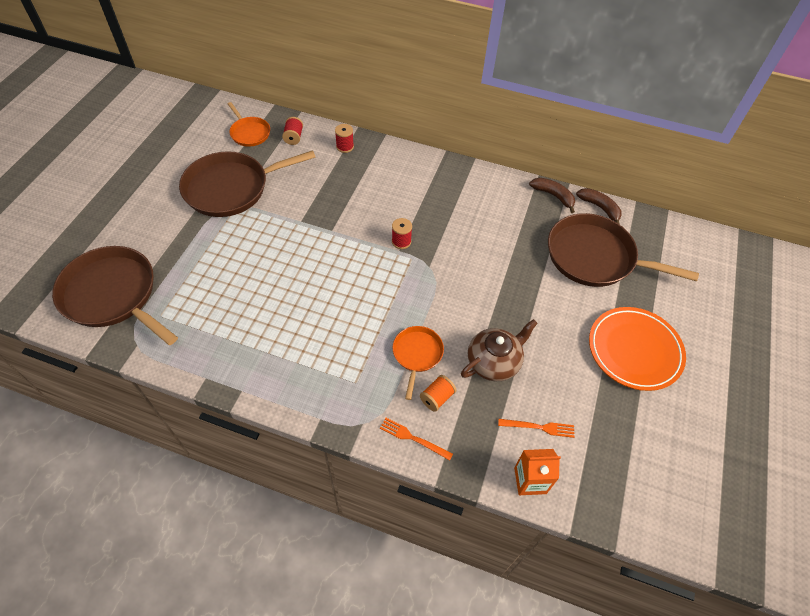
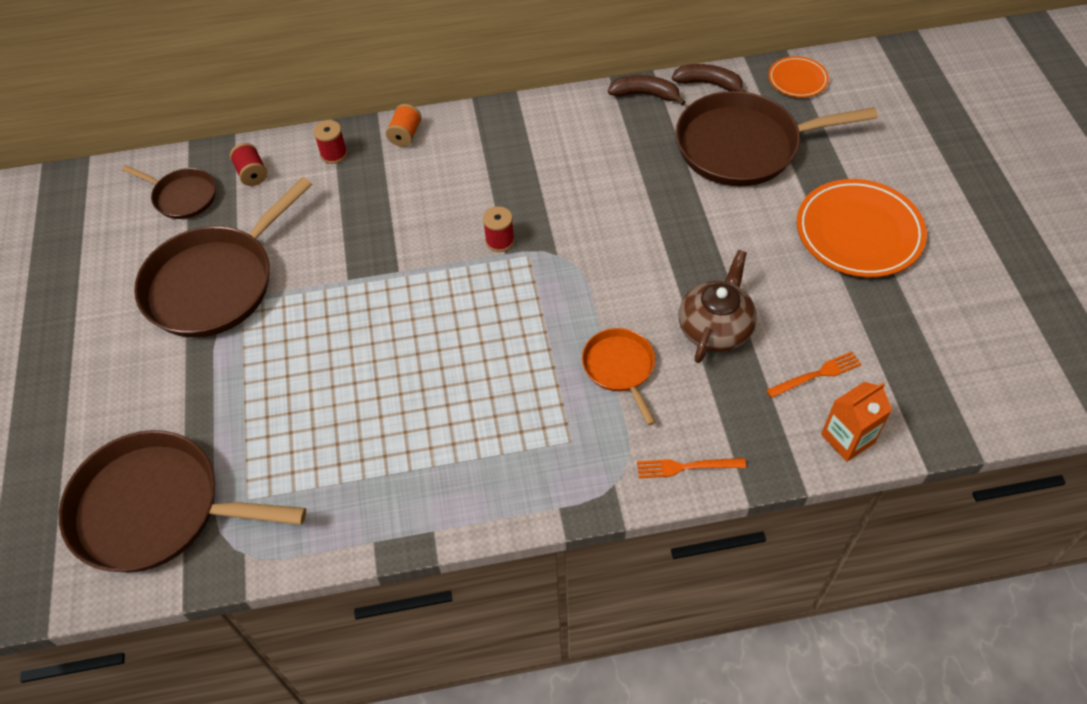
camera: 25 degrees left, 0 degrees up
orange pan [228,102,270,147] -> brown pan [122,165,216,219]
orange spool [420,375,456,412] -> orange spool moved to [386,104,421,147]
none -> orange plate [768,56,829,98]

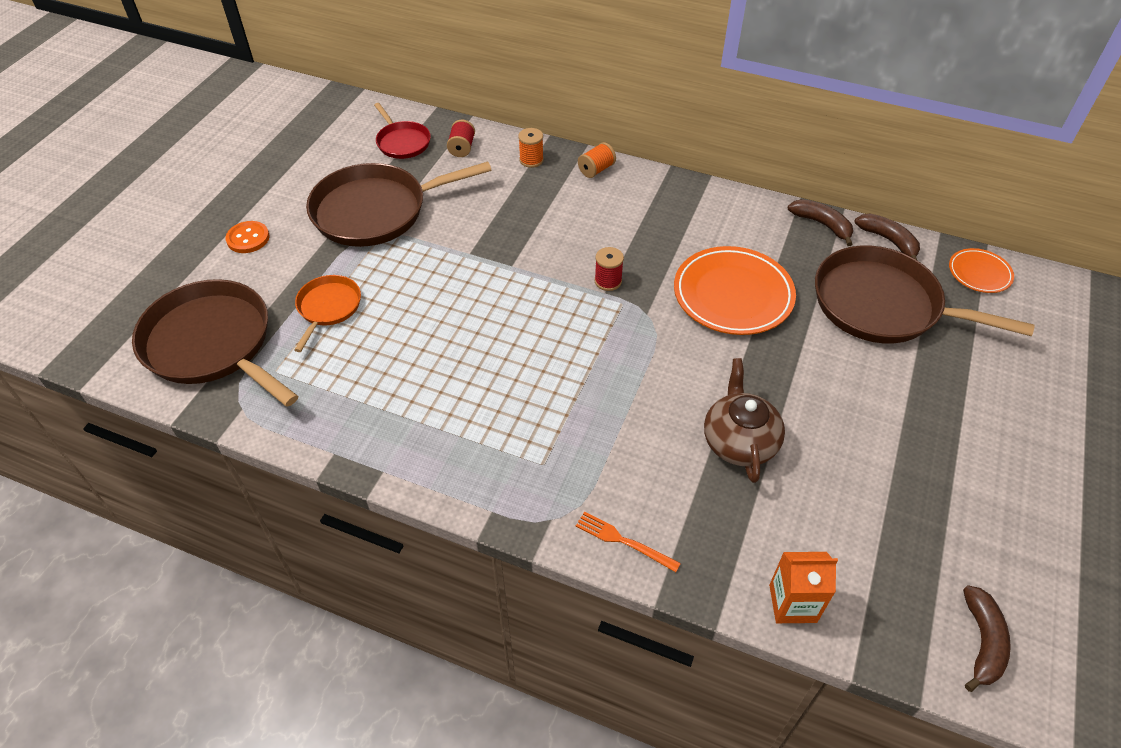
camera: 30 degrees right, 5 degrees down
brown pan [122,165,216,219] -> red pan [374,103,431,159]
red spool [313,120,347,164] -> orange spool [518,128,544,168]
orange pan [582,328,656,426] -> orange pan moved to [294,275,361,352]
brown teapot [679,250,757,363] -> brown teapot turned 60 degrees counterclockwise [704,358,785,483]
orange fork [766,351,862,398] -> none
orange plate [797,179,927,277] -> orange plate moved to [674,246,796,335]
none -> orange button [225,221,270,253]
none -> brown banana [963,585,1011,692]

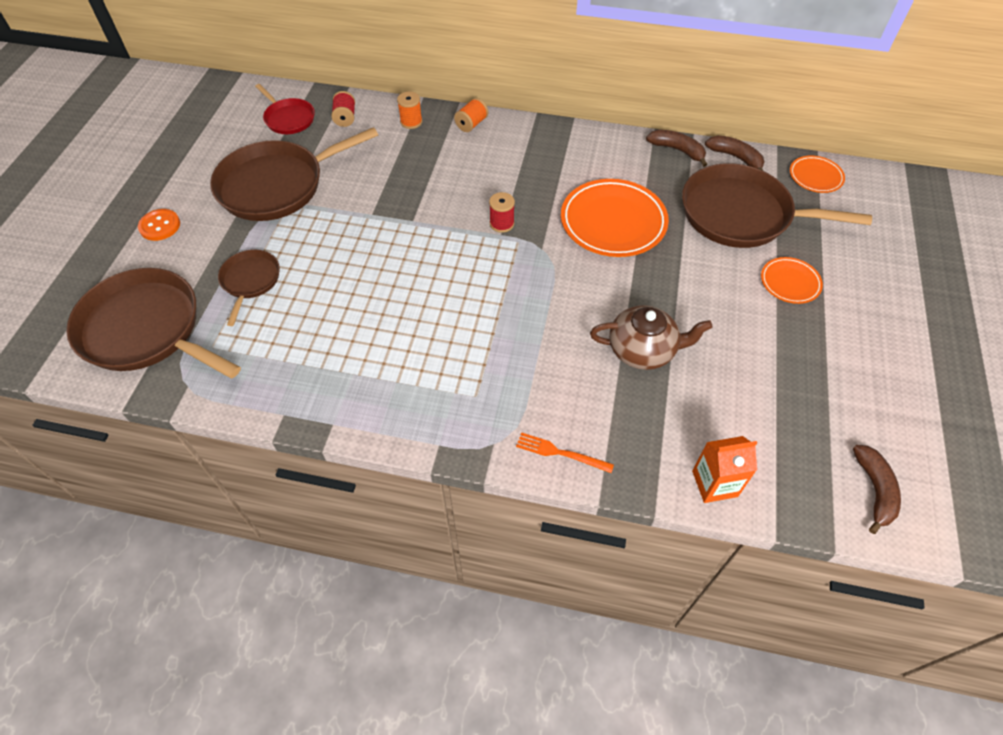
camera: 10 degrees left, 5 degrees up
orange pan [294,275,361,352] -> brown pan [218,250,280,326]
brown teapot [704,358,785,483] -> brown teapot turned 105 degrees clockwise [590,305,713,370]
none -> orange plate [761,257,823,304]

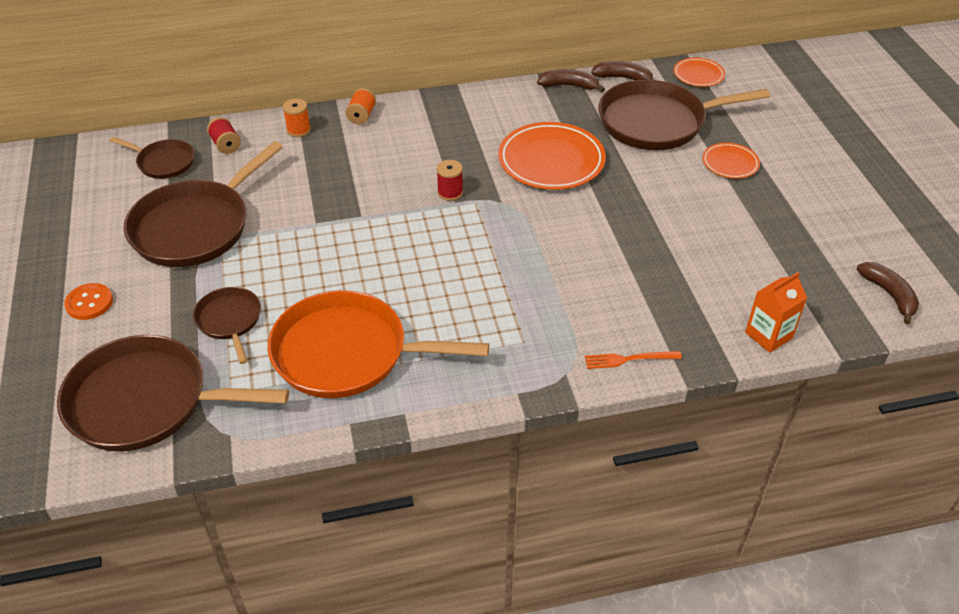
camera: 25 degrees left, 10 degrees down
red pan [255,84,315,134] -> brown pan [109,137,194,179]
brown teapot [590,305,713,370] -> none
none -> orange pan [268,290,489,398]

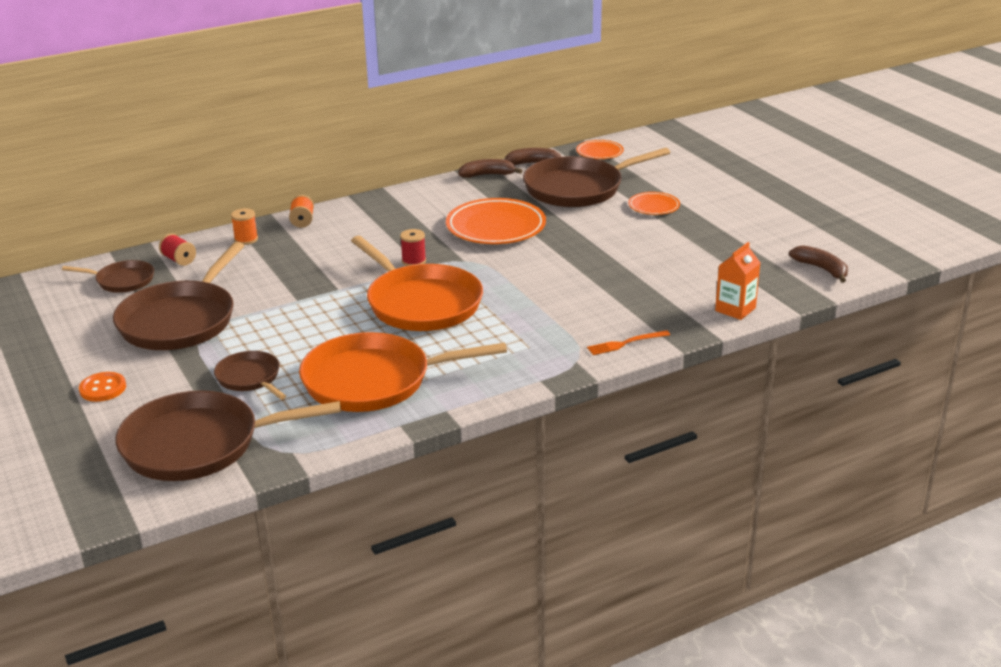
camera: 15 degrees left, 15 degrees down
none -> orange pan [351,236,483,331]

